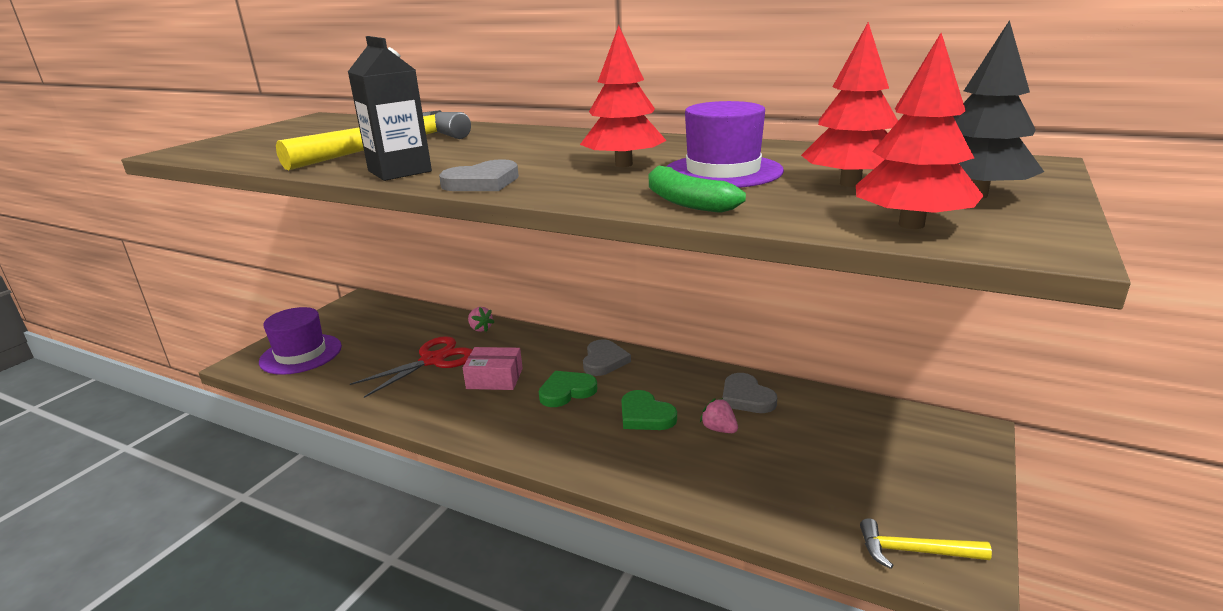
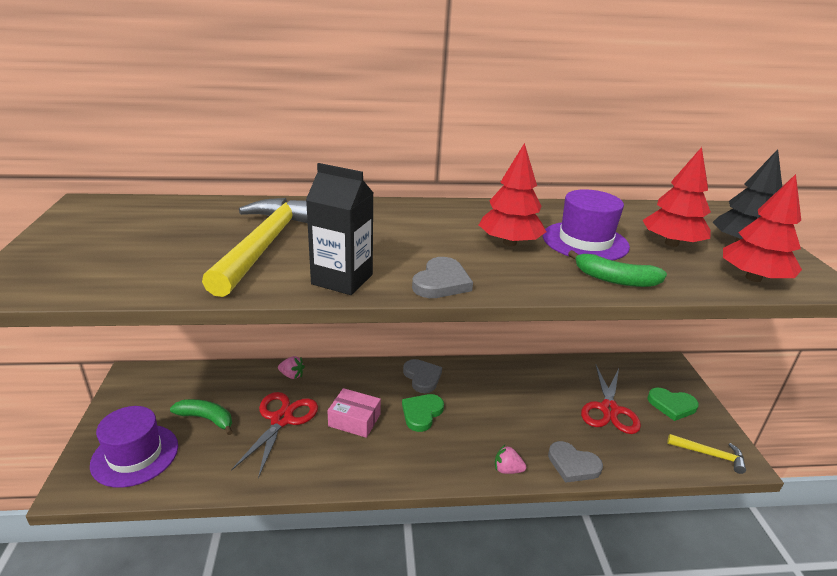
camera: 35 degrees left, 5 degrees up
pink box [463,347,523,390] -> pink box turned 45 degrees clockwise [327,388,381,438]
green heart [622,390,677,430] -> green heart moved to [647,388,699,421]
pink strawberry [700,398,738,433] -> pink strawberry moved to [495,445,526,474]
grey heart [722,373,777,413] -> grey heart moved to [548,441,603,483]
yellow hammer [860,518,992,569] -> yellow hammer turned 135 degrees counterclockwise [667,434,746,474]
none -> green banana [170,399,232,435]
none -> red scissors [581,365,641,434]

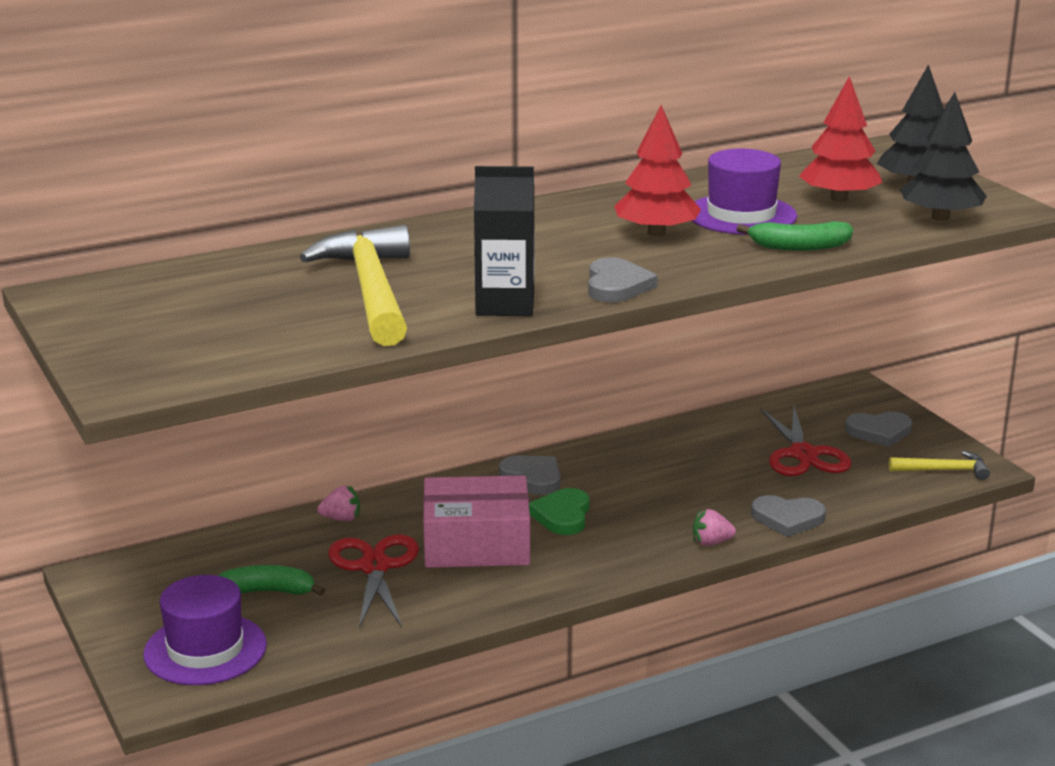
camera: 20 degrees left, 5 degrees down
pink box [327,388,381,438] -> pink box [423,475,530,568], size x1.65
green heart [647,388,699,421] -> grey heart [845,411,912,447]
red tree [723,174,802,282] -> black tree [900,92,987,221]

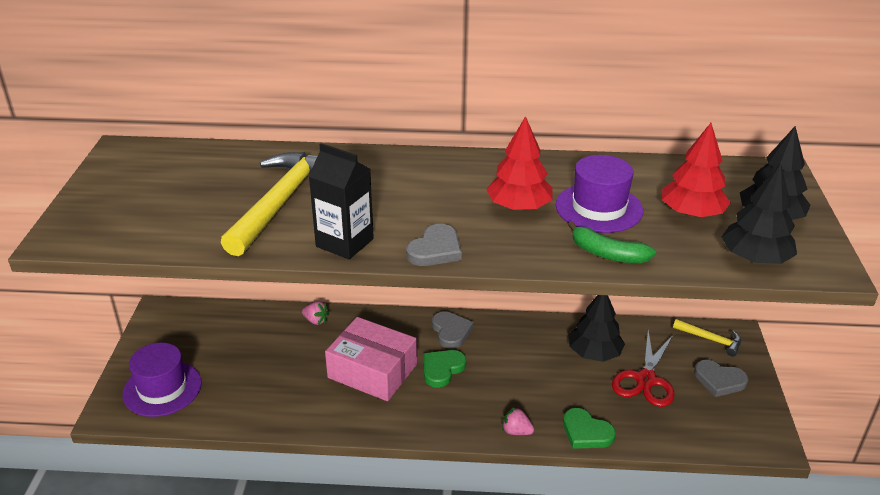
camera: 30 degrees right, 10 degrees up
green banana [218,565,325,596] -> none
red scissors [328,534,419,628] -> none
grey heart [751,495,826,537] -> green heart [563,408,616,449]
yellow hammer [889,451,990,480] -> yellow hammer moved to [673,319,741,357]
none -> black tree [569,295,625,362]

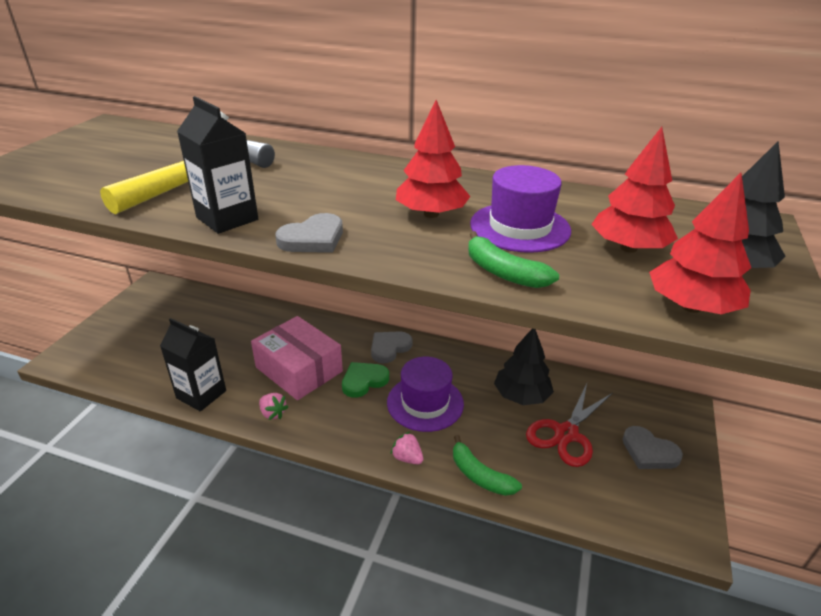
camera: 15 degrees right, 0 degrees up
purple hat [123,343,202,417] -> purple hat moved to [387,357,464,432]
pink strawberry [302,301,329,325] -> pink strawberry moved to [259,393,288,420]
grey heart [432,311,474,349] -> grey heart turned 135 degrees counterclockwise [371,331,413,363]
green heart [563,408,616,449] -> green banana [453,435,522,496]
yellow hammer [673,319,741,357] -> none
black tree [721,164,797,264] -> red tree [649,173,751,314]
none -> black carton [160,318,226,412]

